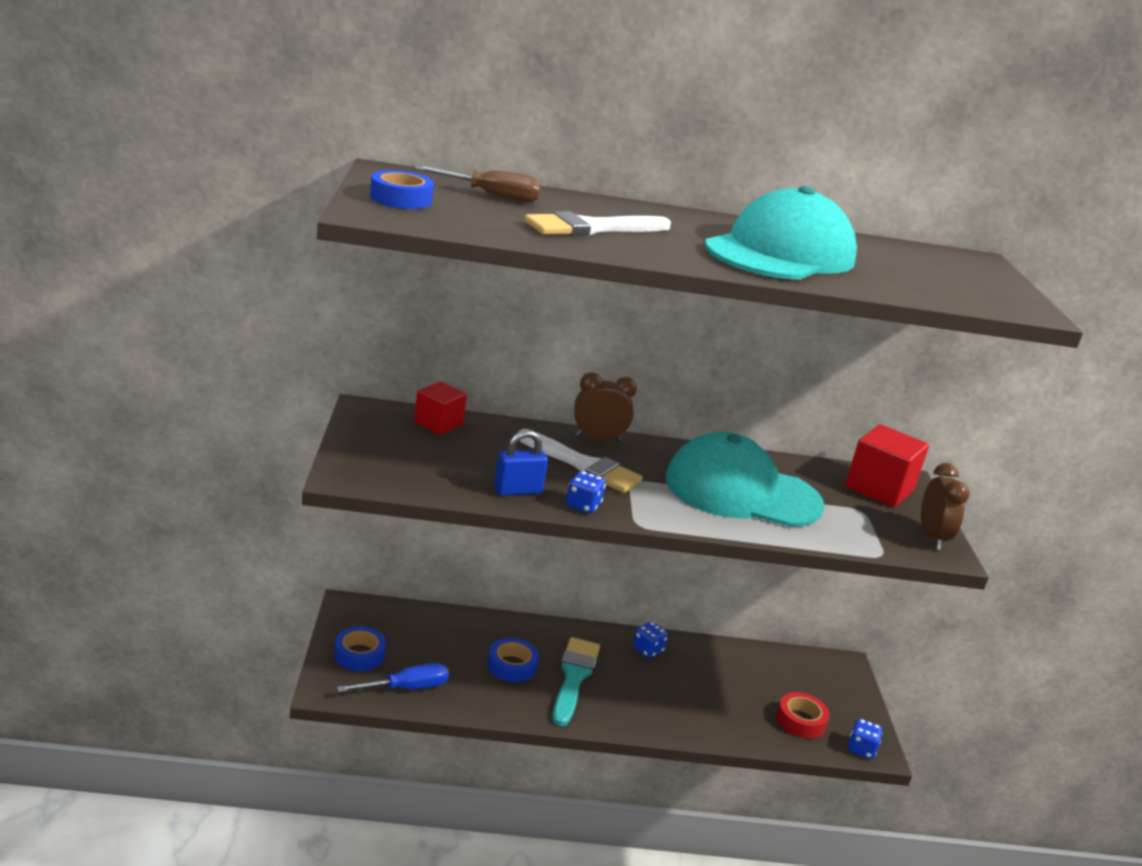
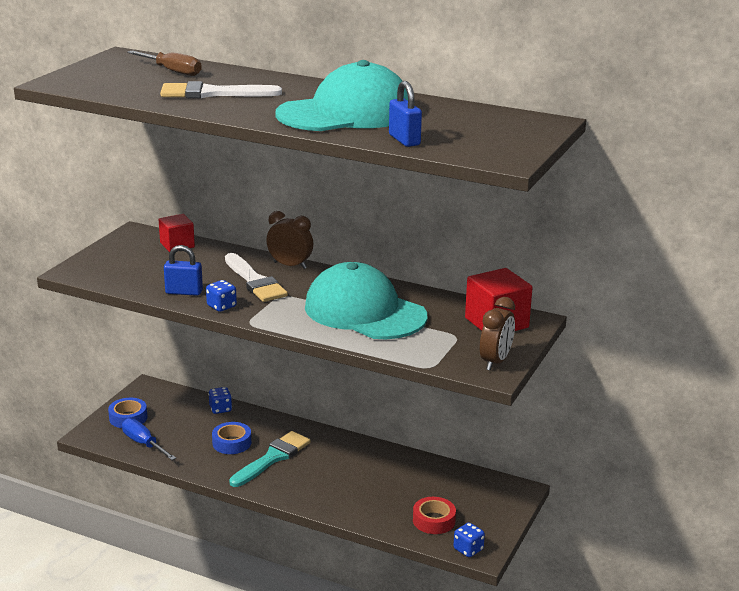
camera: 30 degrees right, 0 degrees up
blue screwdriver [337,663,449,692] -> blue screwdriver turned 135 degrees counterclockwise [122,418,176,460]
blue tape [370,170,434,209] -> none
blue dice [633,622,668,658] -> blue dice moved to [208,387,232,414]
none -> blue padlock [389,81,422,147]

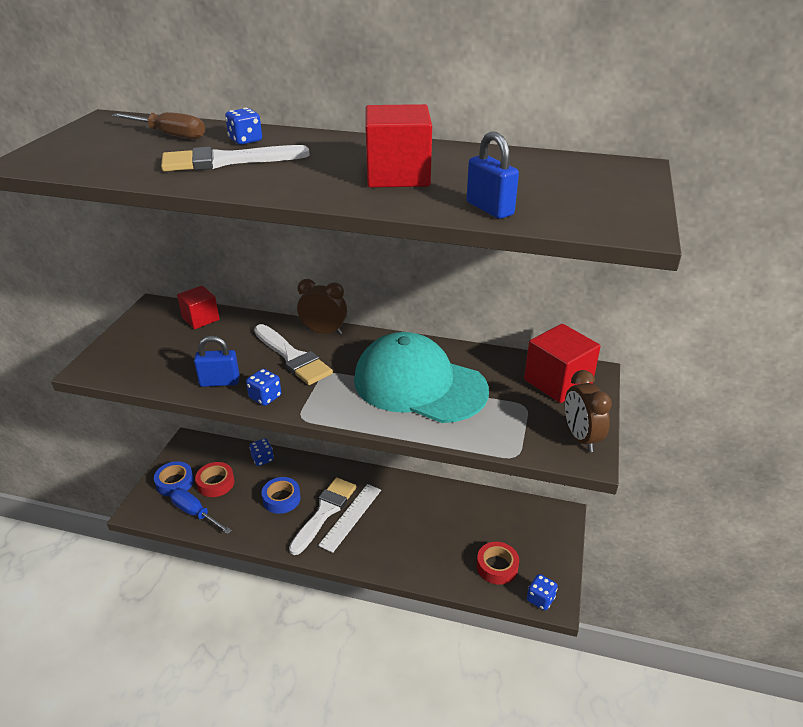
camera: 10 degrees left, 10 degrees up
turquoise brush [229,431,311,487] -> white brush [289,477,356,555]
turquoise cap [275,60,408,131] -> red cube [365,104,432,188]
brown clock [480,297,515,370] -> brown clock turned 150 degrees clockwise [565,370,612,452]
none -> red tape [195,462,234,497]
none -> blue dice [225,108,262,145]
none -> white ruler [318,484,381,553]

